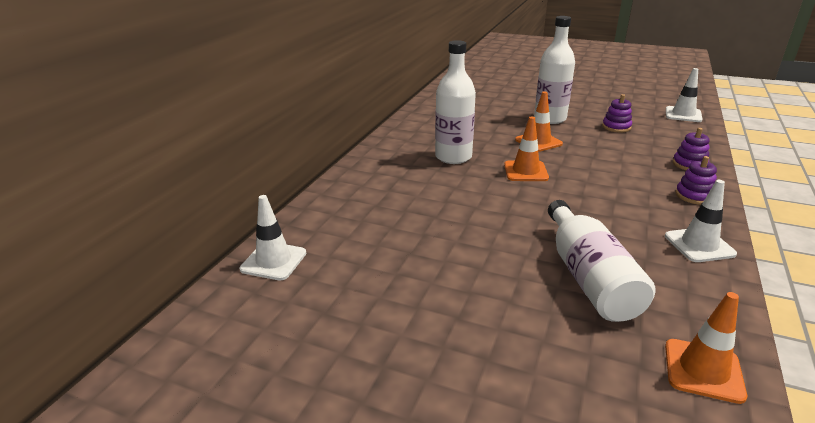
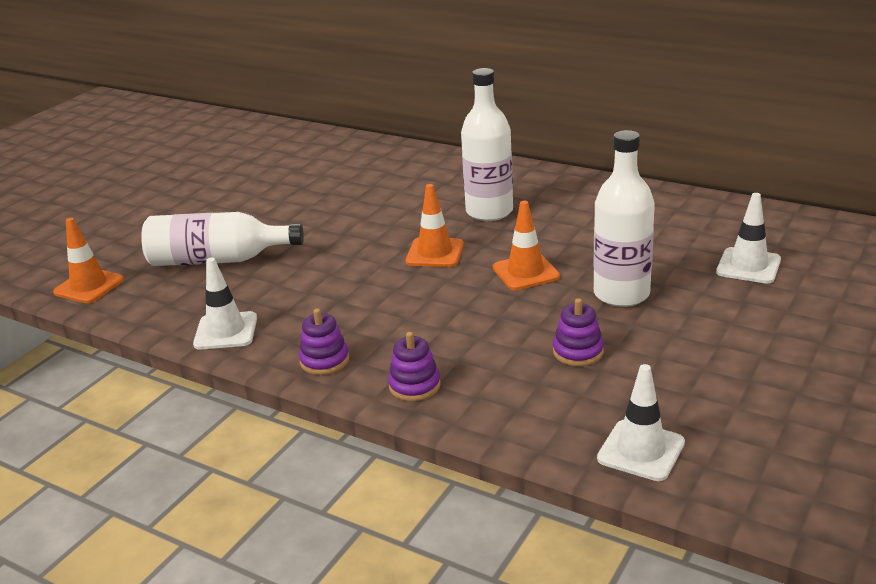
camera: 100 degrees right, 0 degrees up
white traffic cone [240,195,307,280] -> white traffic cone moved to [716,193,781,284]

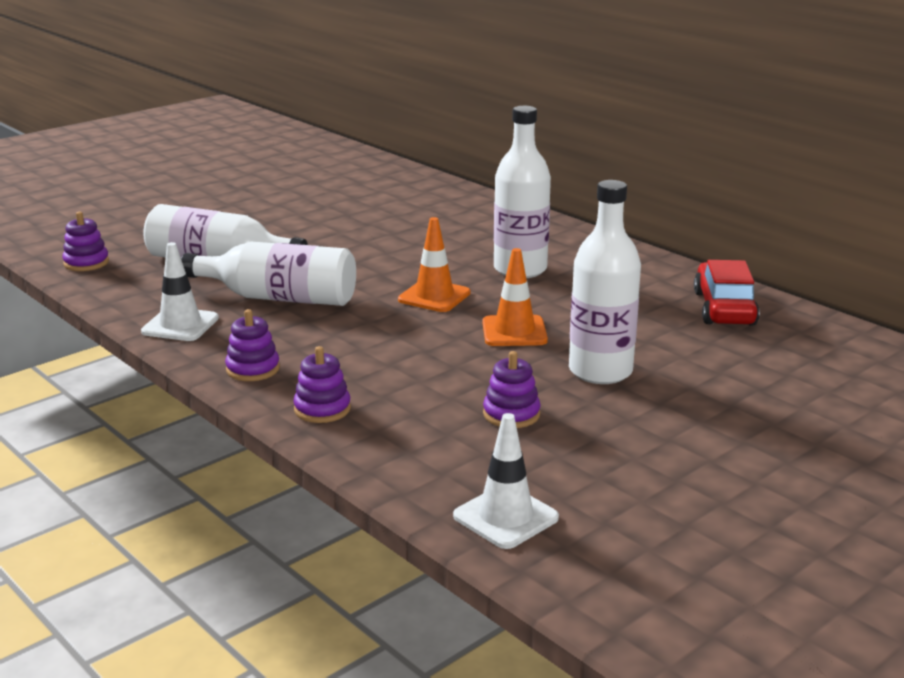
camera: 15 degrees right, 5 degrees down
orange traffic cone [53,218,124,303] -> purple stacking toy [62,212,109,271]
white traffic cone [716,193,781,284] -> none
none -> white bottle [181,242,356,306]
none -> red car [694,260,760,326]

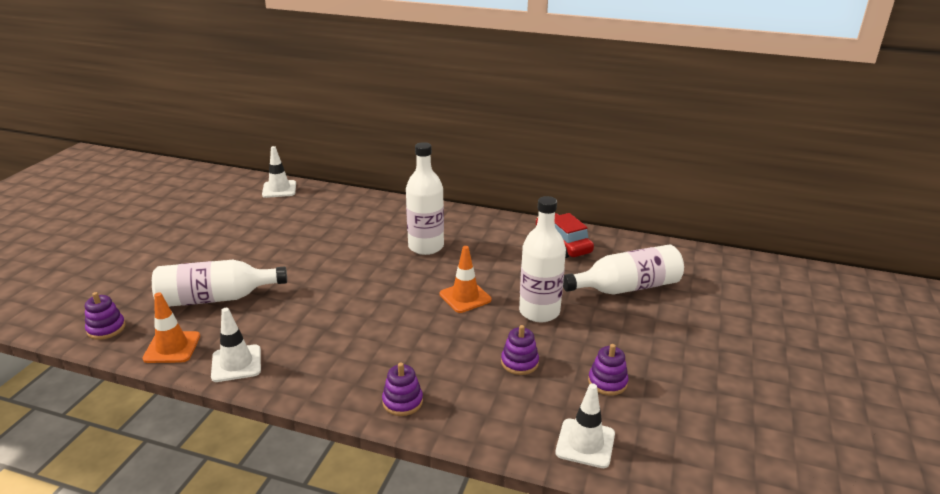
camera: 30 degrees left, 5 degrees up
white bottle [181,242,356,306] -> white bottle moved to [563,244,684,295]
purple stacking toy [225,309,280,381] -> purple stacking toy moved to [588,344,628,396]
orange traffic cone [398,217,471,312] -> orange traffic cone moved to [142,292,200,363]
none -> white traffic cone [262,146,296,198]

